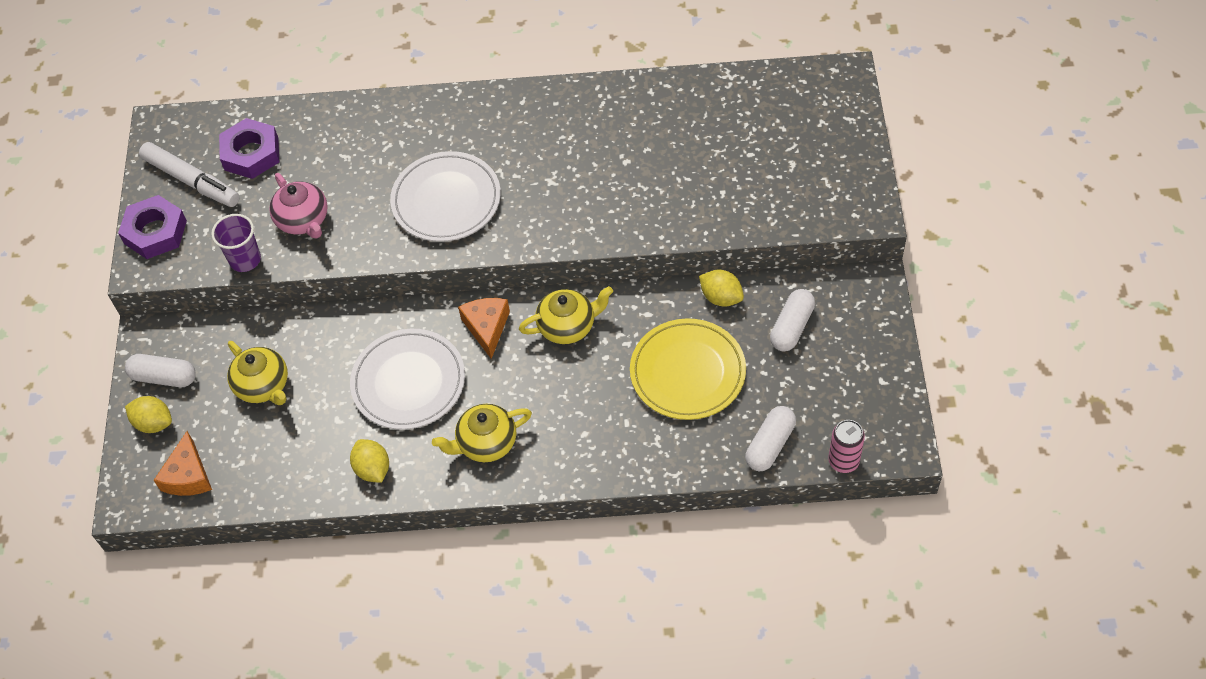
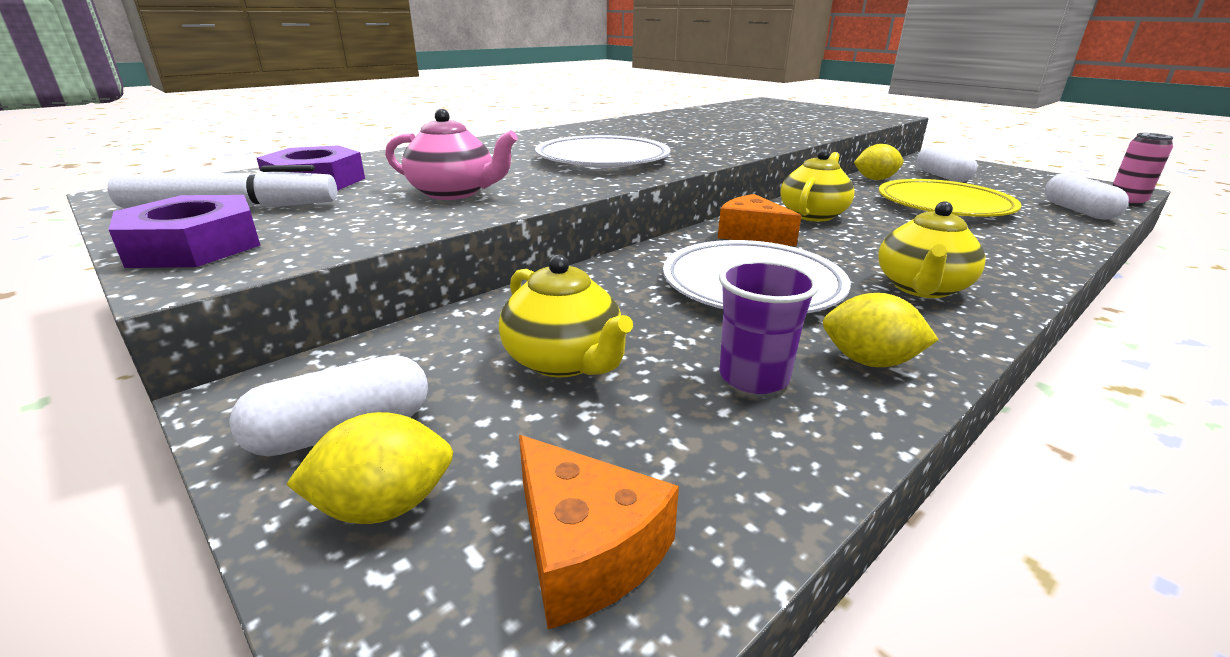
camera: 45 degrees left, 30 degrees down
purple cup [211,214,261,272] -> purple cup moved to [719,260,819,394]
yellow teapot [227,341,288,405] -> yellow teapot turned 45 degrees clockwise [499,254,633,377]

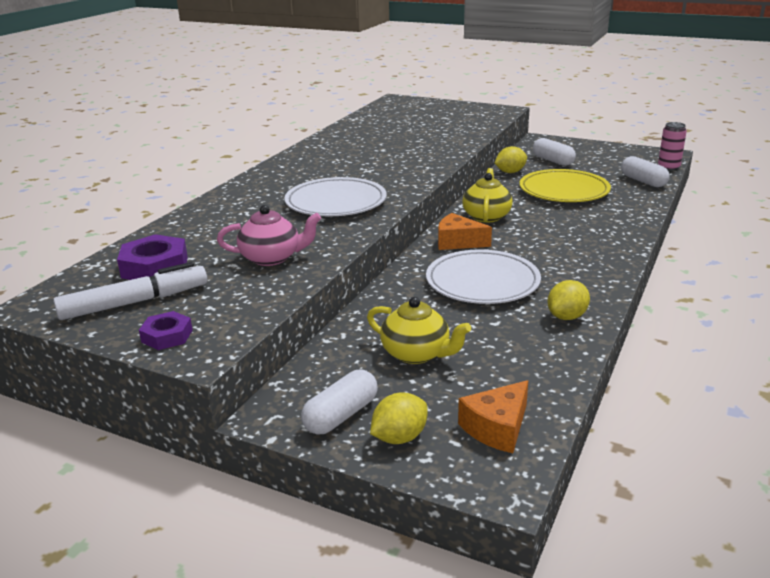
camera: 20 degrees left, 0 degrees up
purple nut [109,195,261,268] -> purple nut [139,311,192,350], size x0.61
orange cheese [519,435,679,629] -> orange cheese turned 105 degrees clockwise [458,380,528,453]
purple cup [719,260,819,394] -> none
yellow lemon [823,293,939,367] -> yellow lemon turned 45 degrees counterclockwise [547,280,590,320]
yellow teapot [878,201,986,298] -> none

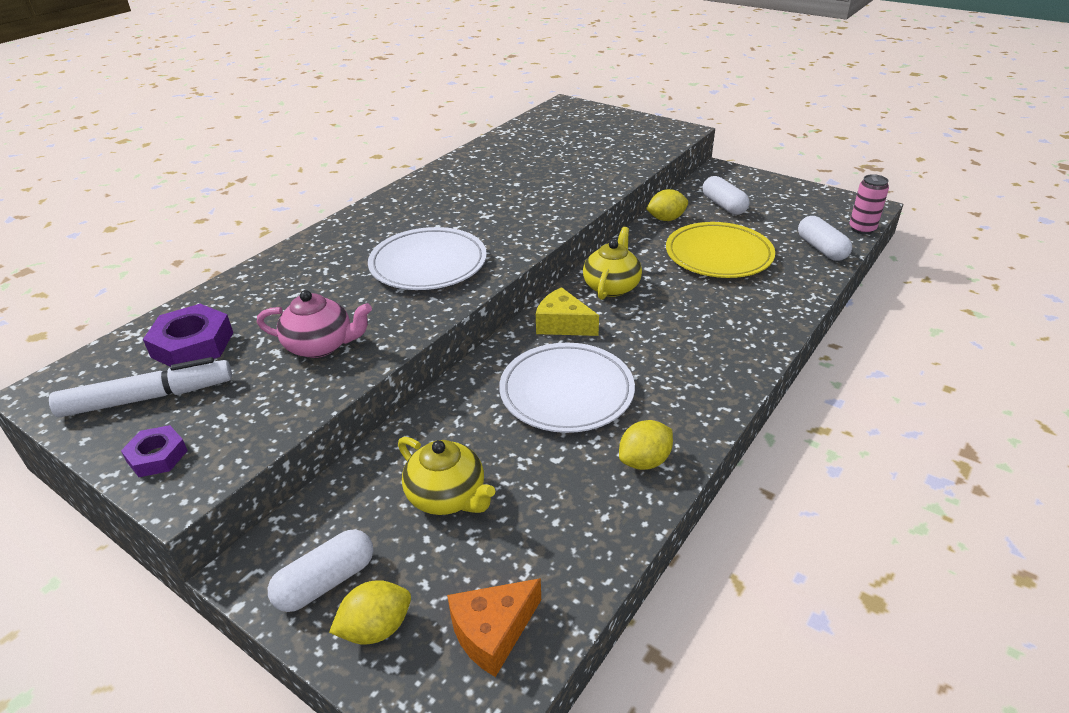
camera: 10 degrees right, 10 degrees up
orange cheese [438,213,492,250] -> yellow cheese [536,287,599,336]

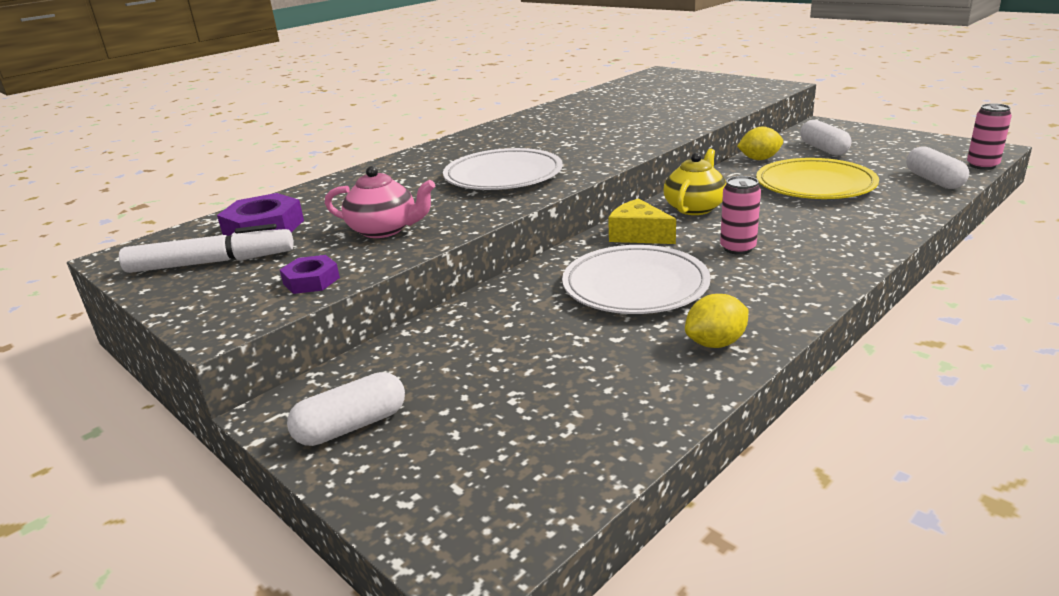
camera: 10 degrees right, 10 degrees down
purple nut [121,425,188,477] -> purple nut moved to [280,255,340,294]
yellow lemon [329,580,411,644] -> none
yellow teapot [398,437,495,515] -> none
orange cheese [447,578,541,677] -> none
none -> pink can [720,176,761,255]

